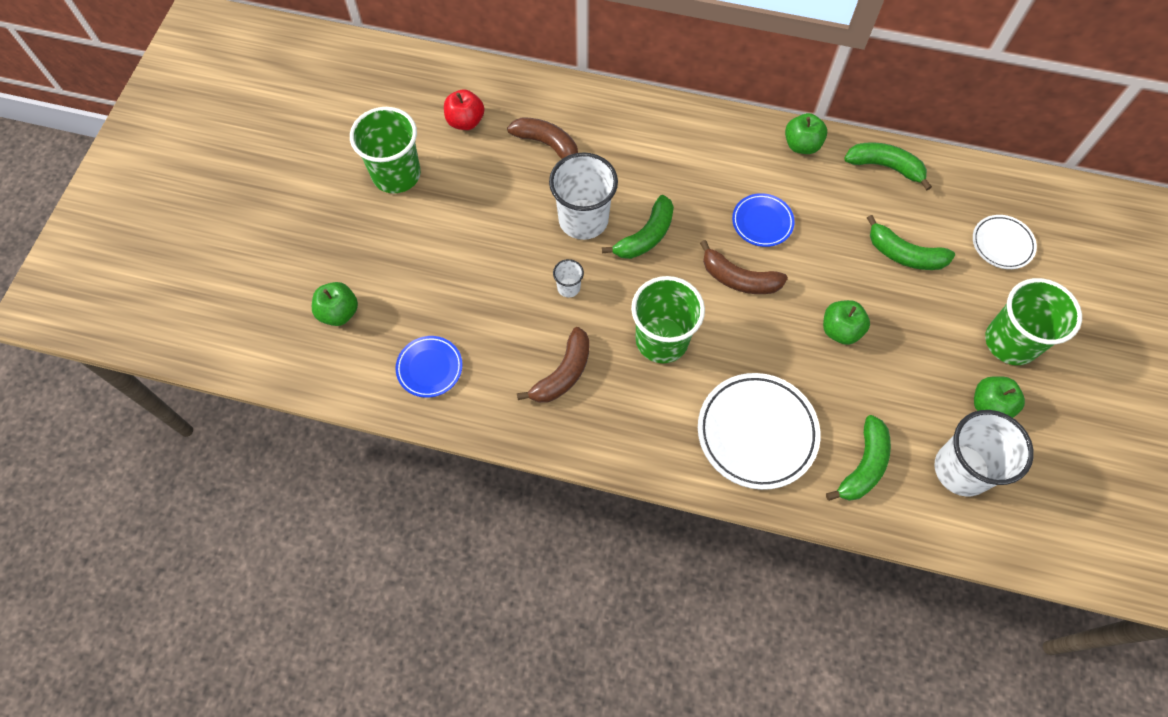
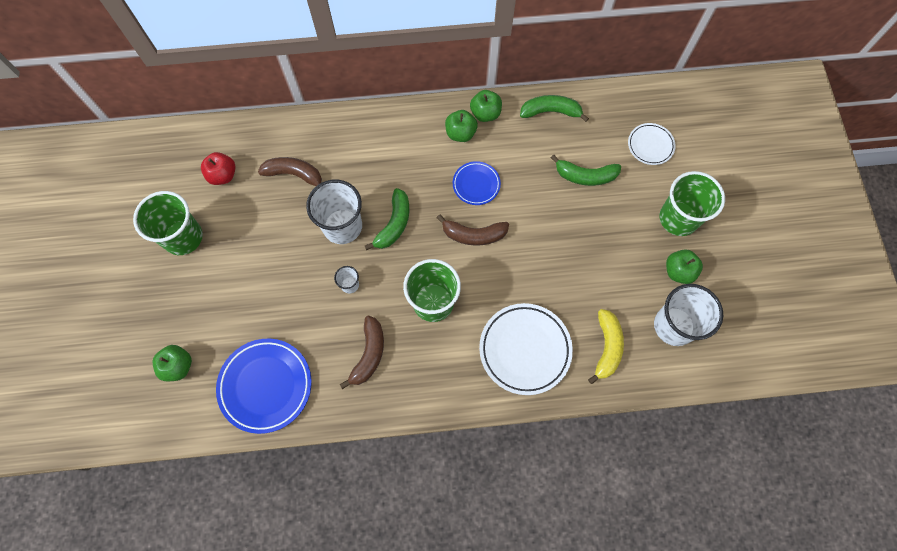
camera: 20 degrees left, 5 degrees up
blue plate [395,336,463,398] -> blue plate [216,339,312,434], size x1.77
green apple [823,300,870,345] -> green apple moved to [445,110,478,142]
green banana [826,415,891,501] -> yellow banana [588,309,624,384]

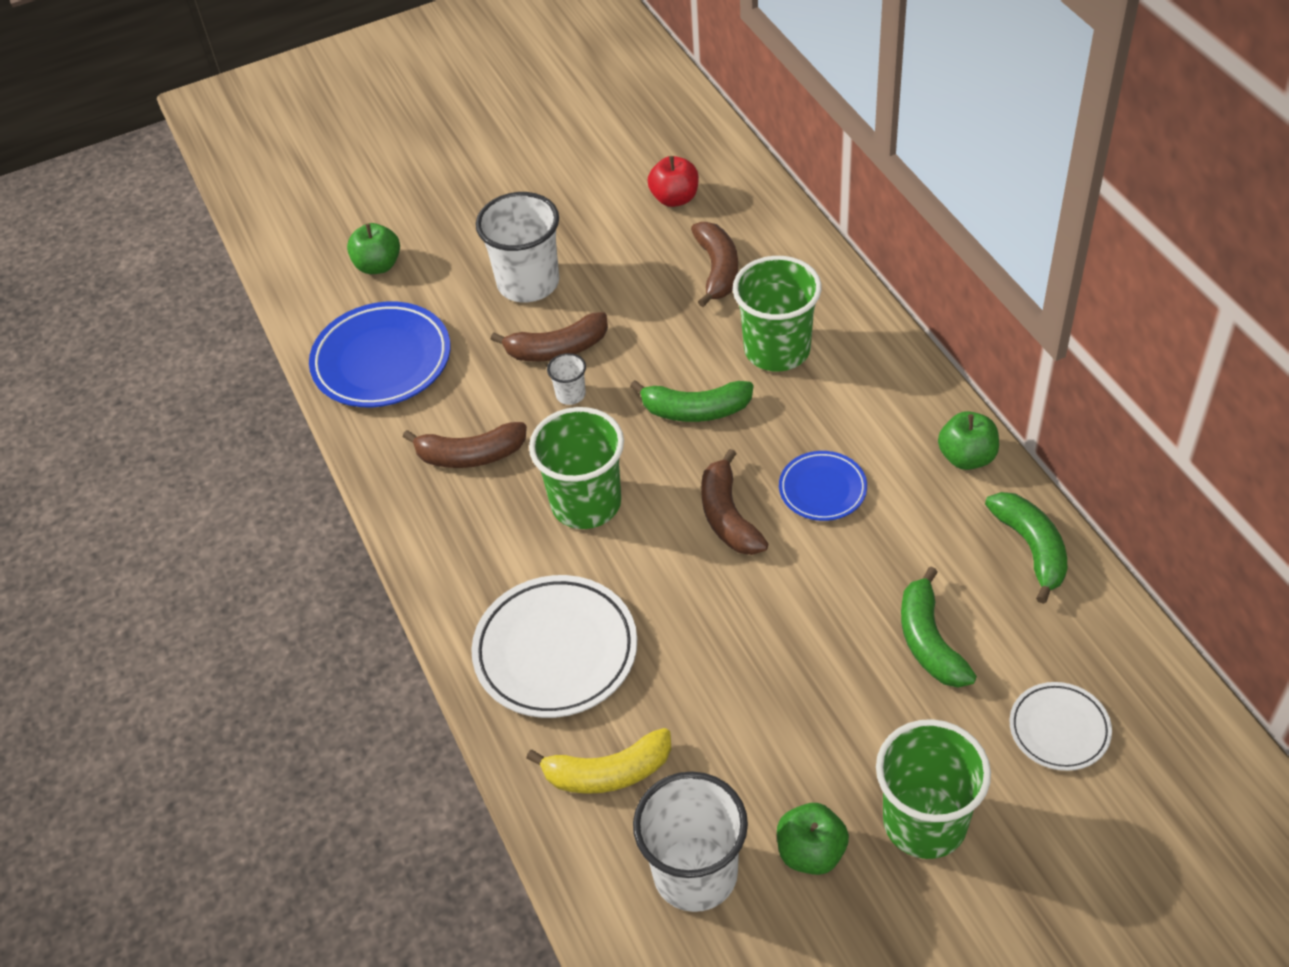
camera: 75 degrees right, 20 degrees down
green cup [133,191,203,255] -> green cup moved to [733,256,822,371]
white cup [306,180,362,244] -> white cup moved to [476,192,559,302]
green apple [445,110,478,142] -> none
none -> brown banana [491,312,608,361]

